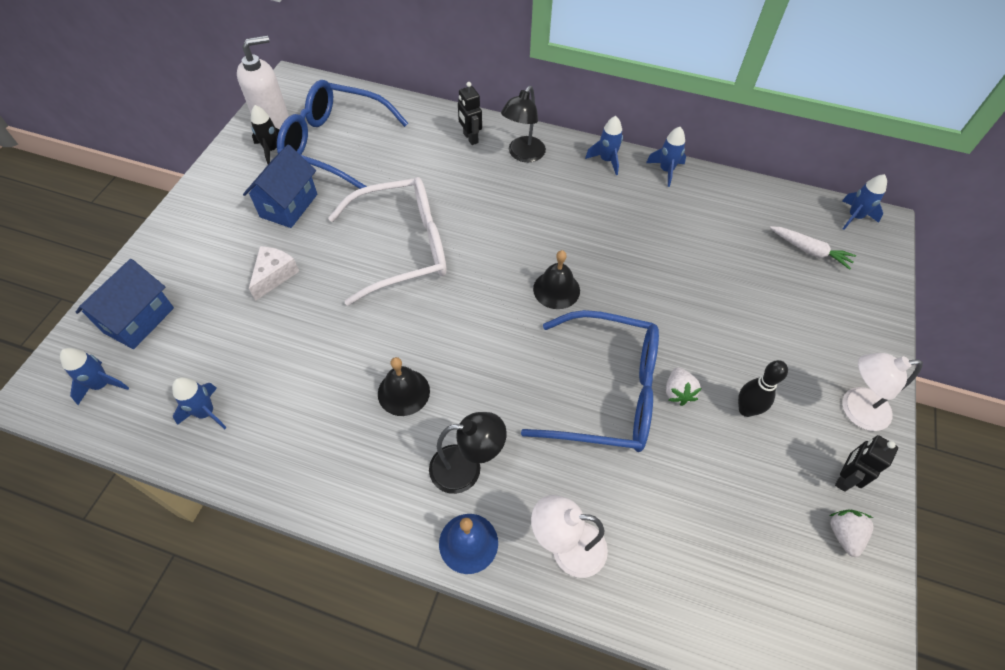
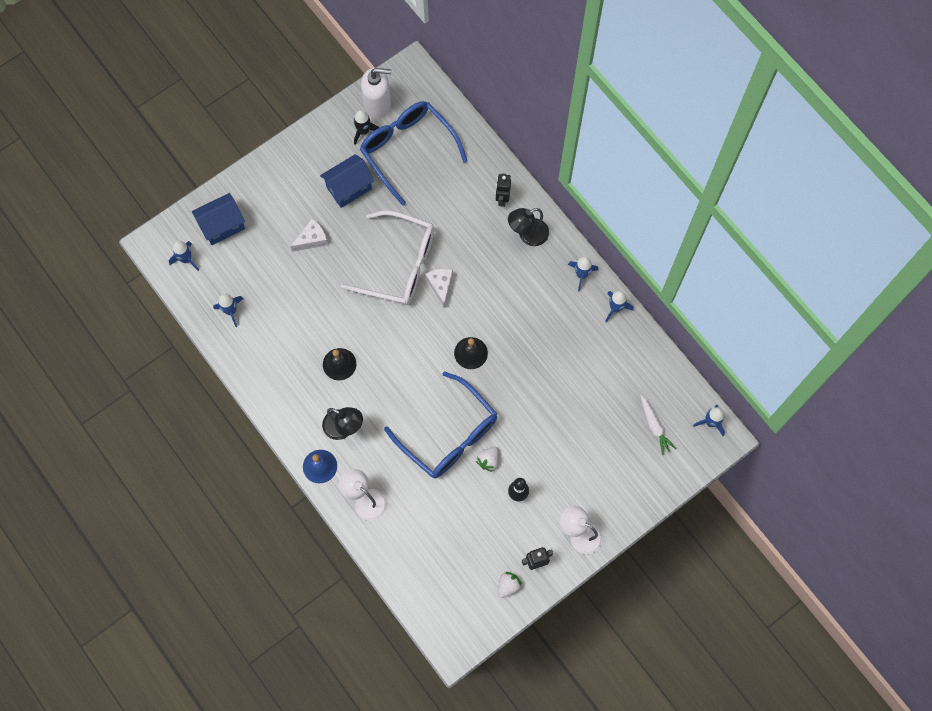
camera: 35 degrees right, 15 degrees up
none -> white cheese [425,269,453,308]

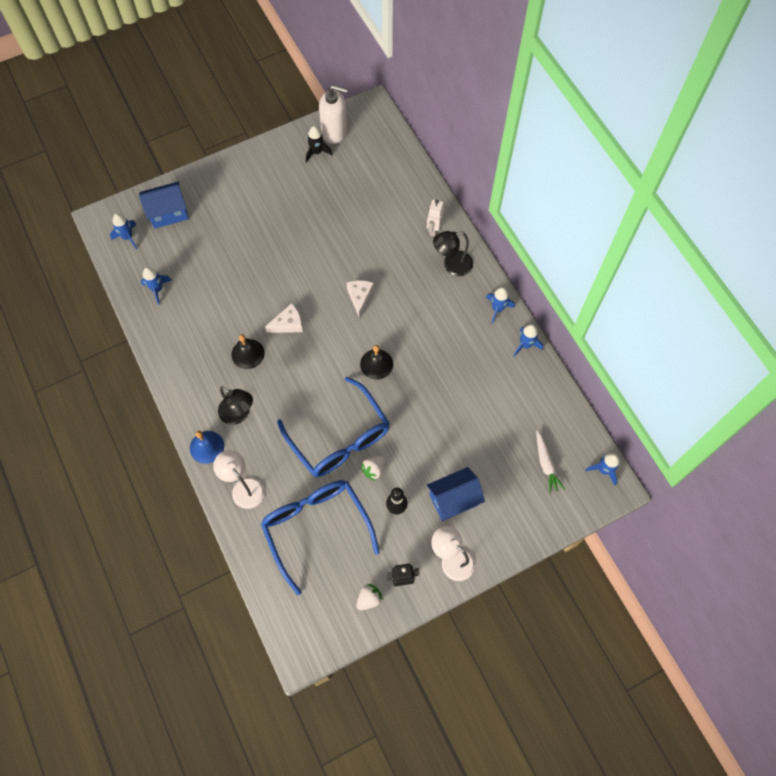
camera: 10 degrees right, 5 degrees down
white cheese [290,219,328,252] -> white cheese moved to [265,303,303,333]
blue house [320,154,374,208] -> blue house moved to [427,467,485,521]
white glasses [341,211,434,305] -> none
blue glasses [360,101,468,206] -> blue glasses moved to [261,480,380,595]
black robot [496,173,511,207] -> white robot [427,199,444,237]

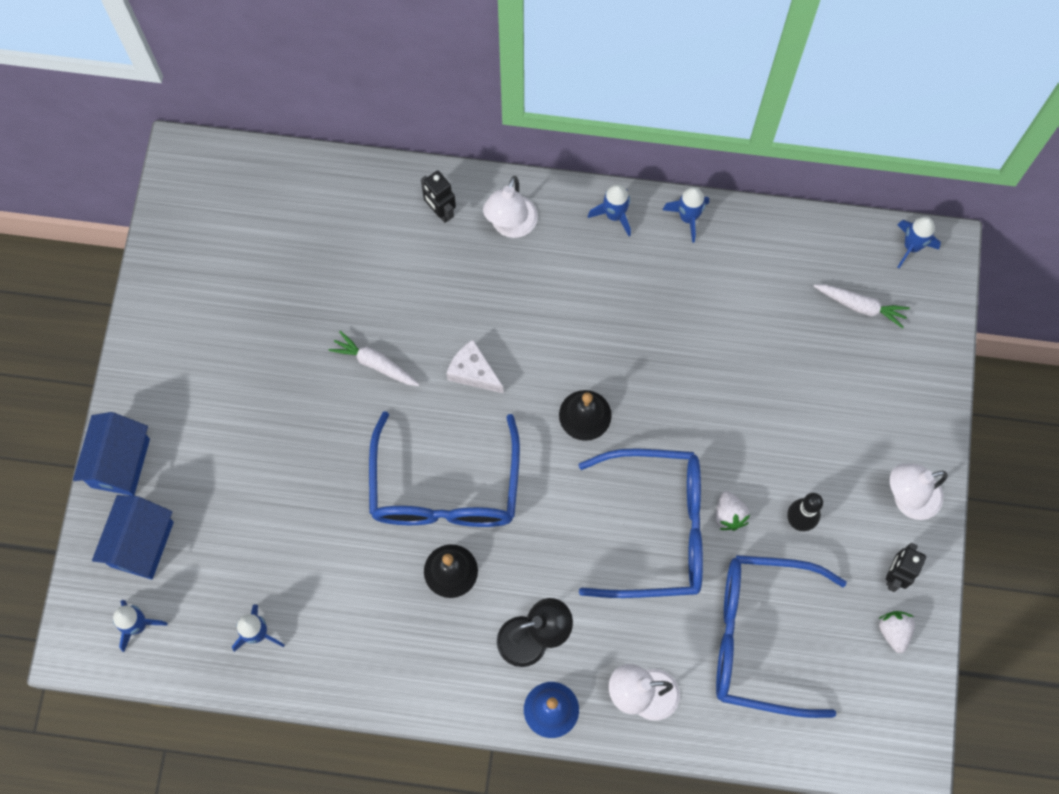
camera: 55 degrees left, 5 degrees up
white cheese [265,303,303,333] -> blue glasses [369,411,520,527]
black rocket [306,126,333,163] -> none
white soap dispenser [319,85,348,144] -> none
white robot [427,199,444,237] -> black robot [421,171,456,223]
blue house [427,467,485,521] -> blue house moved to [73,412,150,496]
black lamp [433,231,473,276] -> white lamp [483,176,538,238]
none -> white carrot [329,331,420,386]

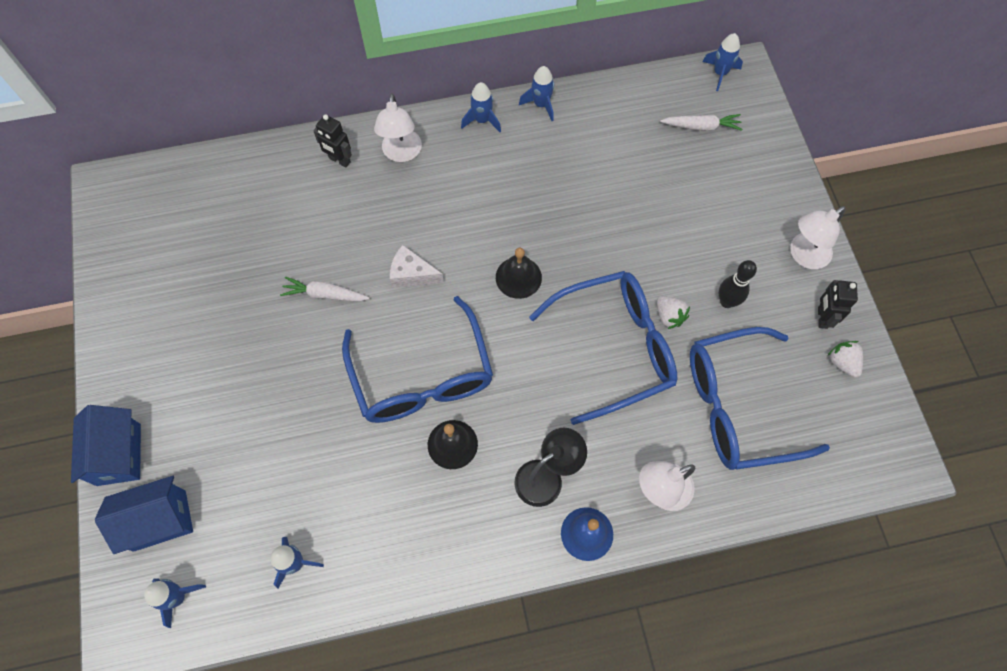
camera: 20 degrees left, 5 degrees down
blue house [92,495,174,579] -> blue house turned 75 degrees clockwise [95,476,193,554]

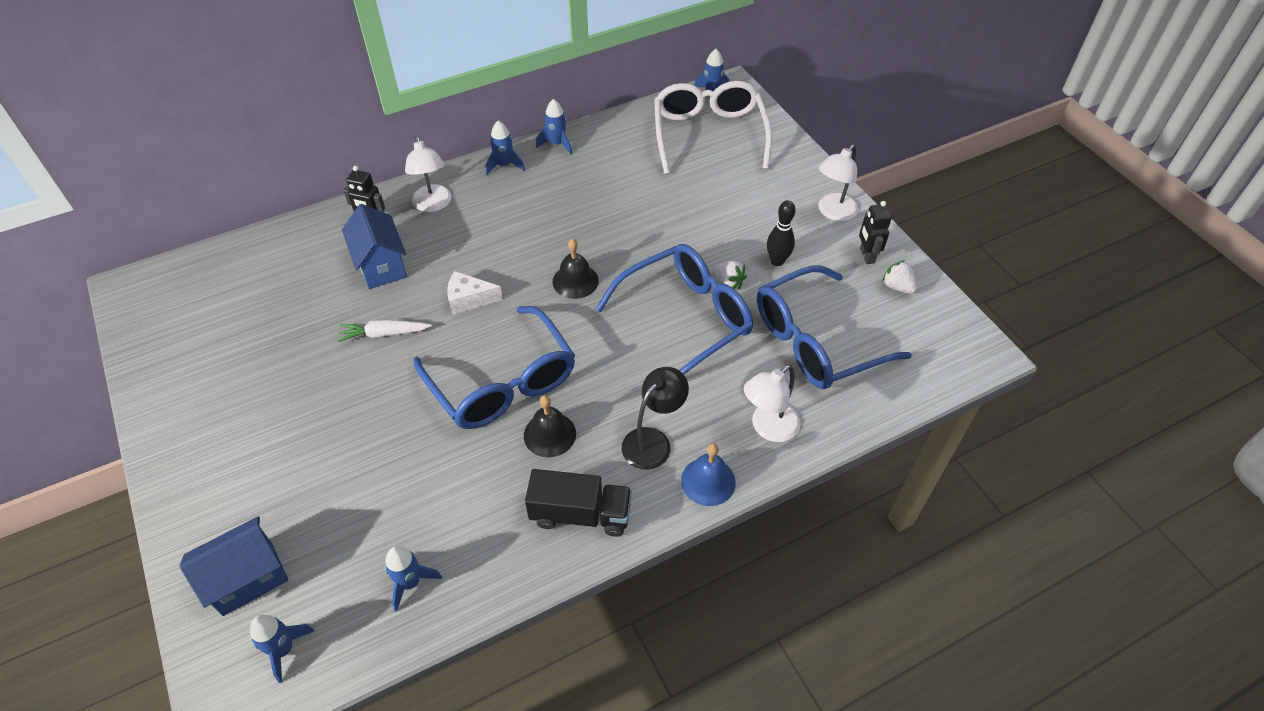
camera: 15 degrees left, 15 degrees down
blue house [71,405,141,486] -> blue house moved to [342,204,407,289]
white carrot [660,114,743,131] -> white glasses [654,81,772,174]
none -> black truck [525,469,632,537]

